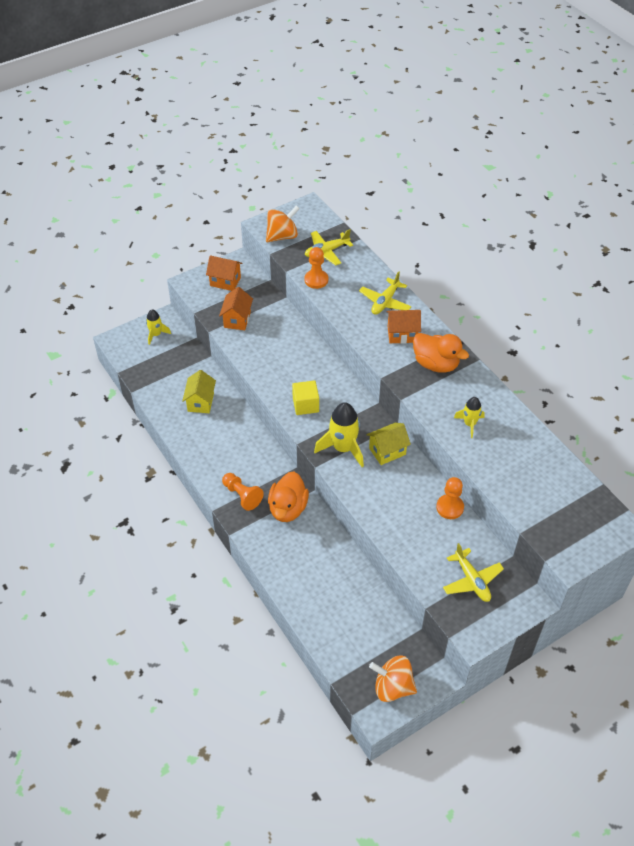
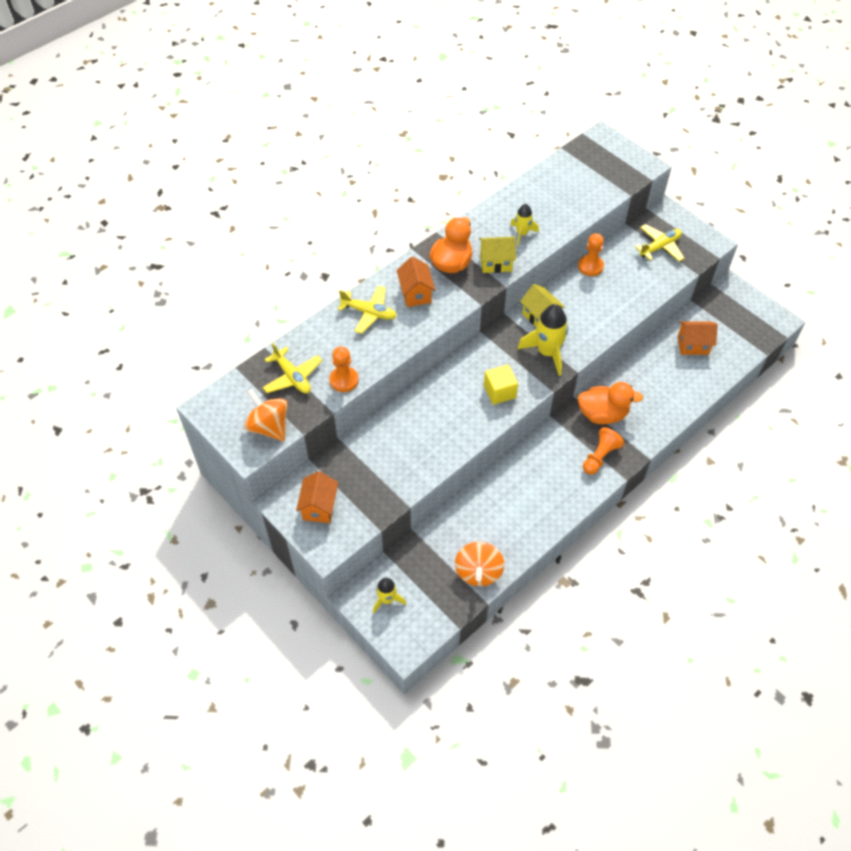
camera: 100 degrees left, 5 degrees up
yellow house [182,370,216,413] -> yellow house moved to [479,236,516,273]
orange house [219,287,253,330] -> orange house moved to [678,322,718,355]
orange spinning top [369,656,417,702] -> orange spinning top moved to [455,542,504,586]

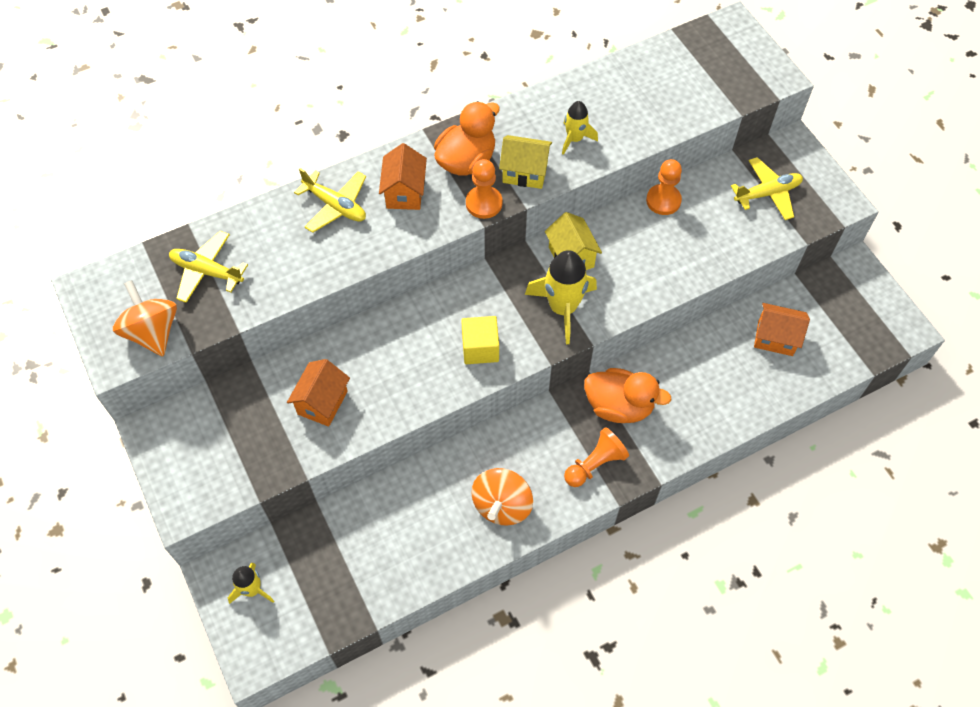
camera: 15 degrees right, 5 degrees up
yellow plane [262,343,322,394] -> yellow plane turned 135 degrees clockwise [169,231,248,303]
orange house [296,471,338,523] -> orange house moved to [287,359,350,427]
orange pawn [329,346,359,392] -> orange pawn moved to [466,159,503,219]
orange spinning top [455,542,504,586] -> orange spinning top moved to [471,468,533,526]

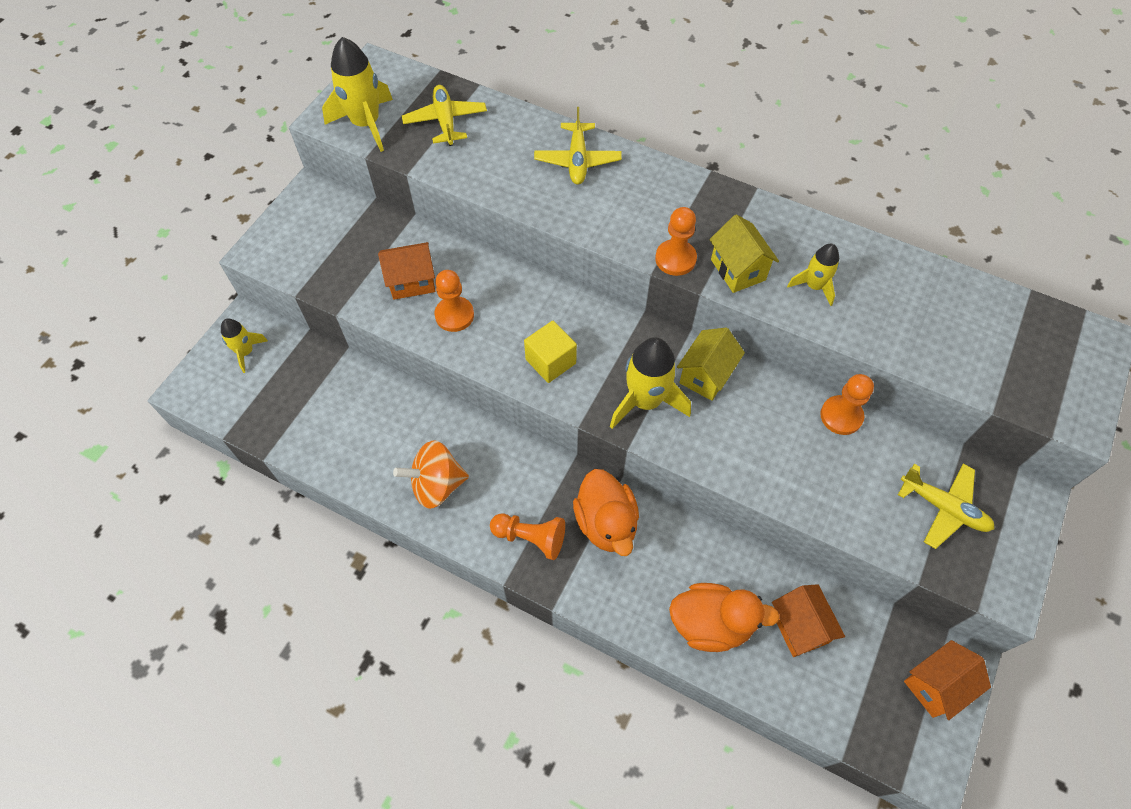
camera: 55 degrees right, 0 degrees up
orange spinning top [113,280,177,356] -> yellow rocket [322,37,393,152]
orange house [379,143,427,210] -> orange house moved to [904,640,991,720]
orange duck [434,101,500,176] -> orange duck moved to [669,583,780,652]
none -> orange pawn [434,270,474,332]

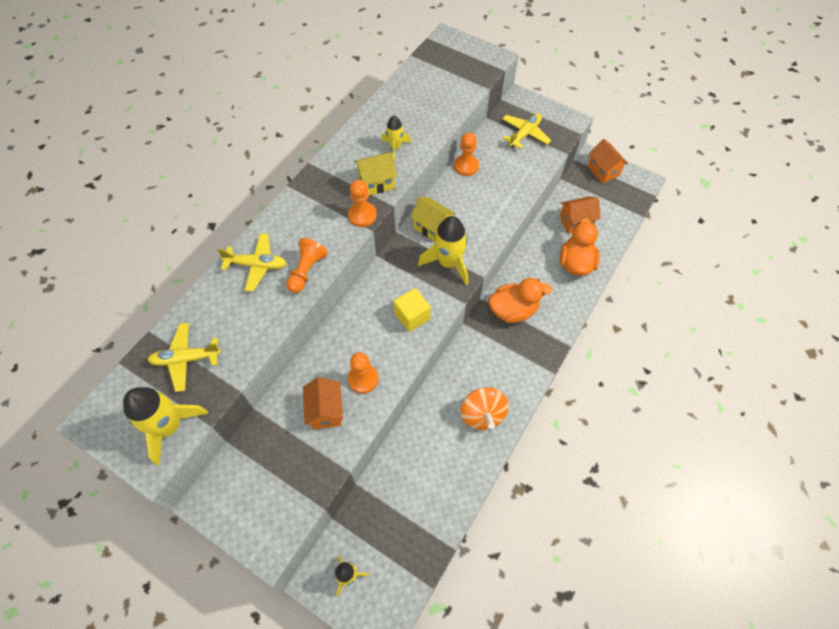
camera: 85 degrees left, 0 degrees up
orange pawn [490,514,565,560] -> orange pawn moved to [286,238,328,293]

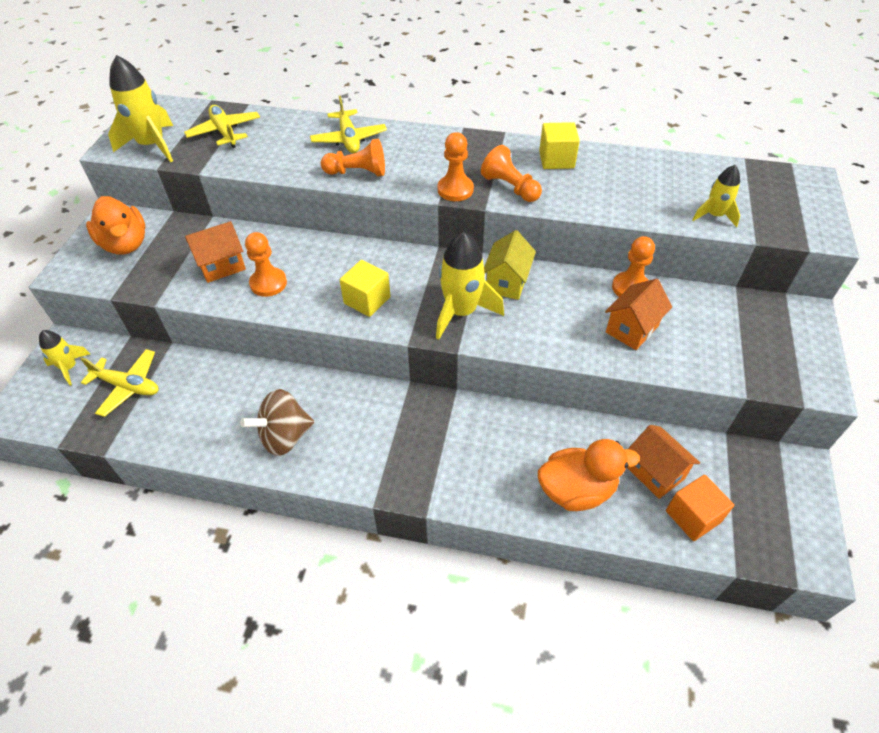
camera: 70 degrees right, 10 degrees down
yellow house [354,152,398,195] -> orange pawn [481,145,542,202]
yellow rocket [381,116,411,161] -> yellow rocket moved to [692,165,740,227]
orange spinning top [461,387,509,430] -> brown spinning top [240,389,314,456]
orange duck [488,278,552,323] -> orange duck moved to [86,196,145,255]
yellow plane [502,114,551,149] -> yellow plane moved to [80,349,159,417]
orange house [588,139,628,183] -> orange house moved to [605,279,672,350]
none -> yellow cube [539,122,580,169]
none -> orange cube [666,475,734,541]

